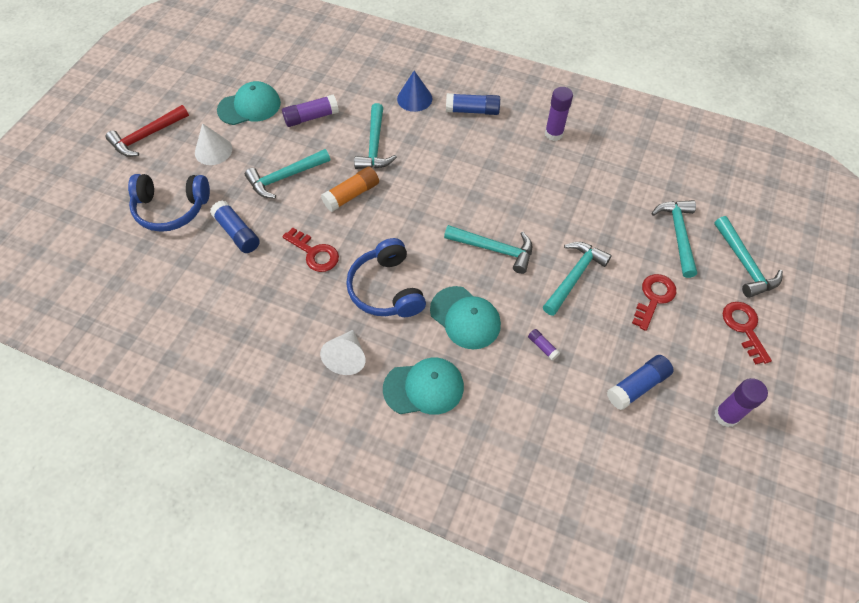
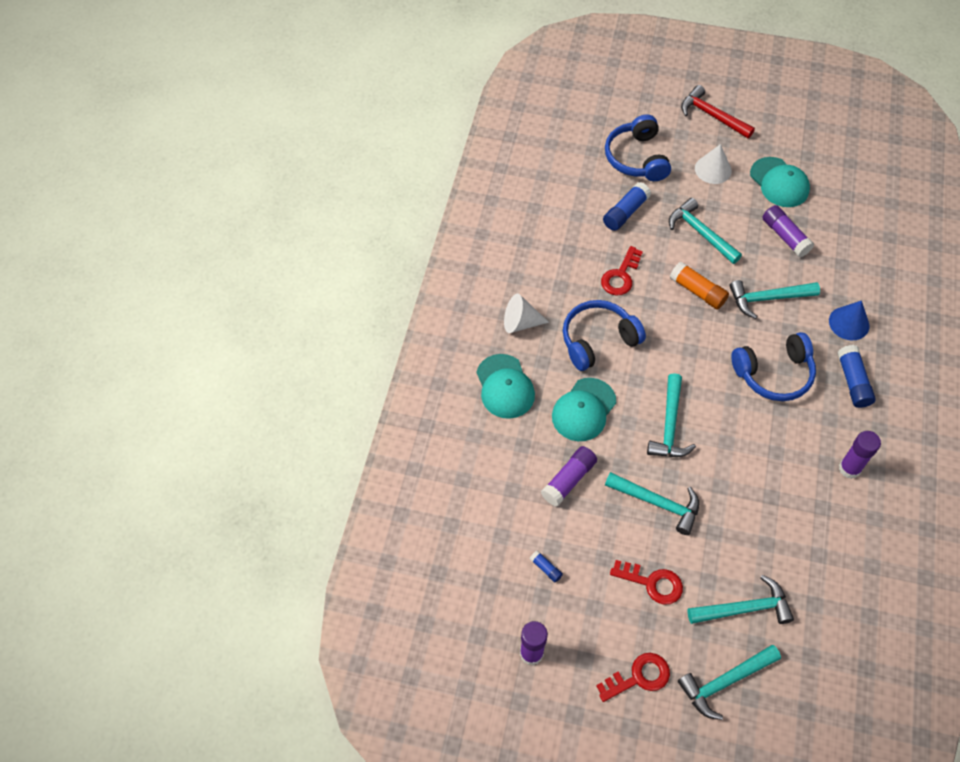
camera: 80 degrees right, 0 degrees up
purple glue stick [528,329,560,361] -> purple glue stick [541,446,597,506], size x1.92
blue glue stick [607,355,674,410] -> blue glue stick [530,550,563,582], size x0.52
none -> blue headphones [731,332,816,401]

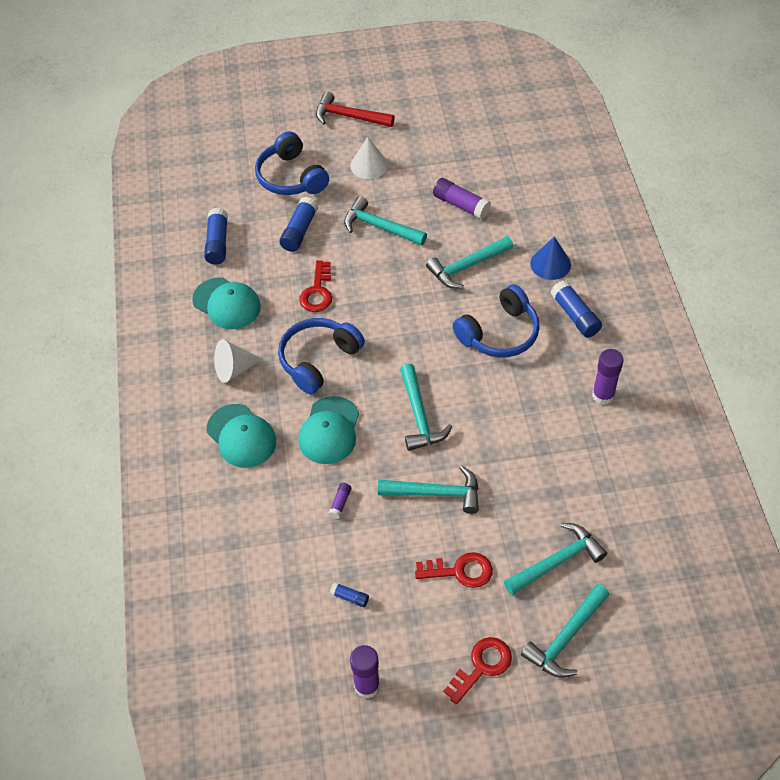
camera: 20 degrees left, 5 degrees down
purple glue stick [541,446,597,506] -> purple glue stick [328,483,351,519], size x0.52
orange glue stick [670,261,729,309] -> none
turquoise cap [750,157,810,207] -> turquoise cap moved to [192,278,261,329]
none -> blue glue stick [204,208,228,265]

